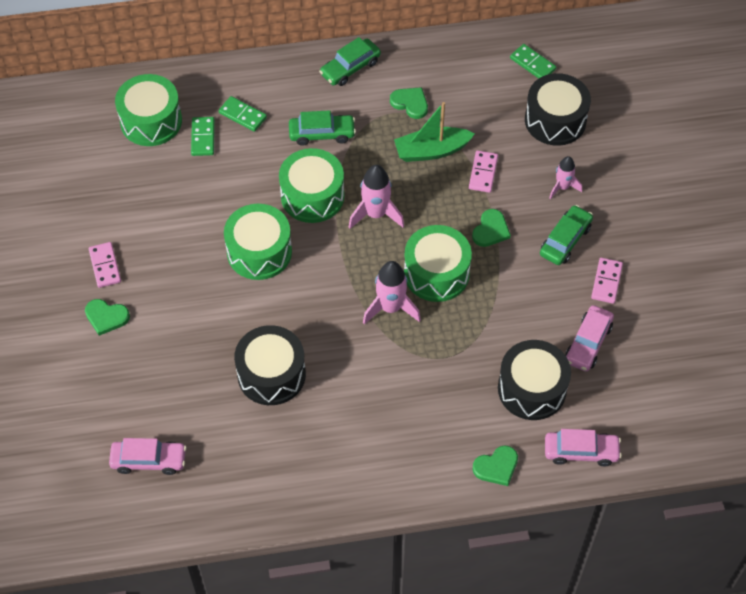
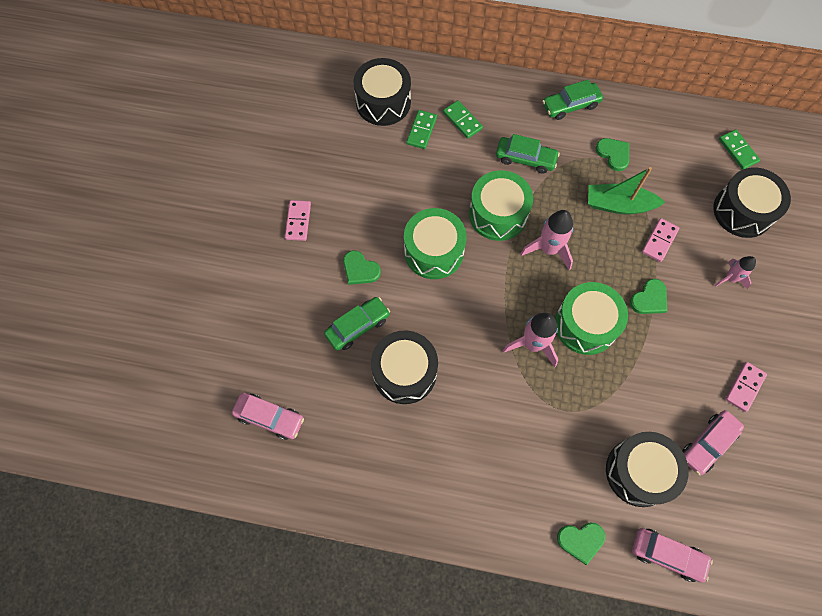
camera: 20 degrees right, 10 degrees up
green heart [85,299,130,336] -> green heart moved to [343,250,381,285]
green drum [115,74,182,146] -> black drum [353,58,411,126]
green car [540,205,593,265] -> green car moved to [324,297,390,351]

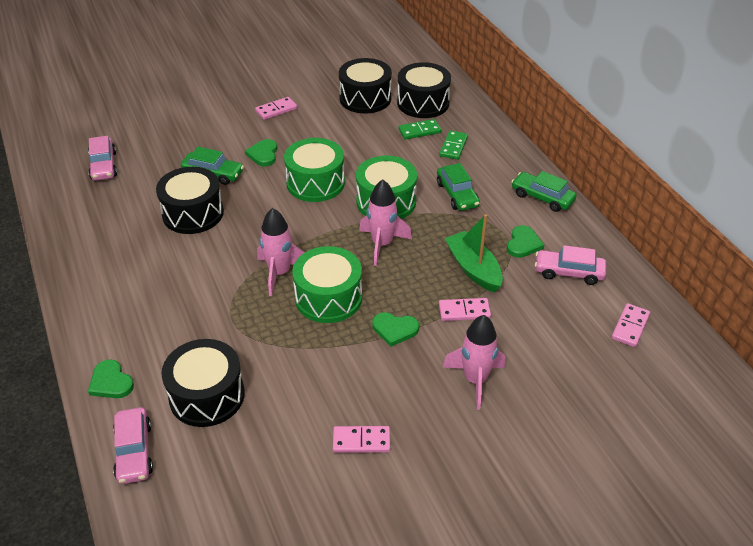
camera: 55 degrees right, 25 degrees down
pink car [682,410,744,475] -> pink car moved to [535,245,606,285]
black drum [713,168,791,238] -> black drum moved to [339,58,392,114]
pink rocket [714,256,756,289] -> pink rocket [443,315,506,410], size x1.59
green domino [719,129,760,170] -> pink domino [612,303,650,347]

